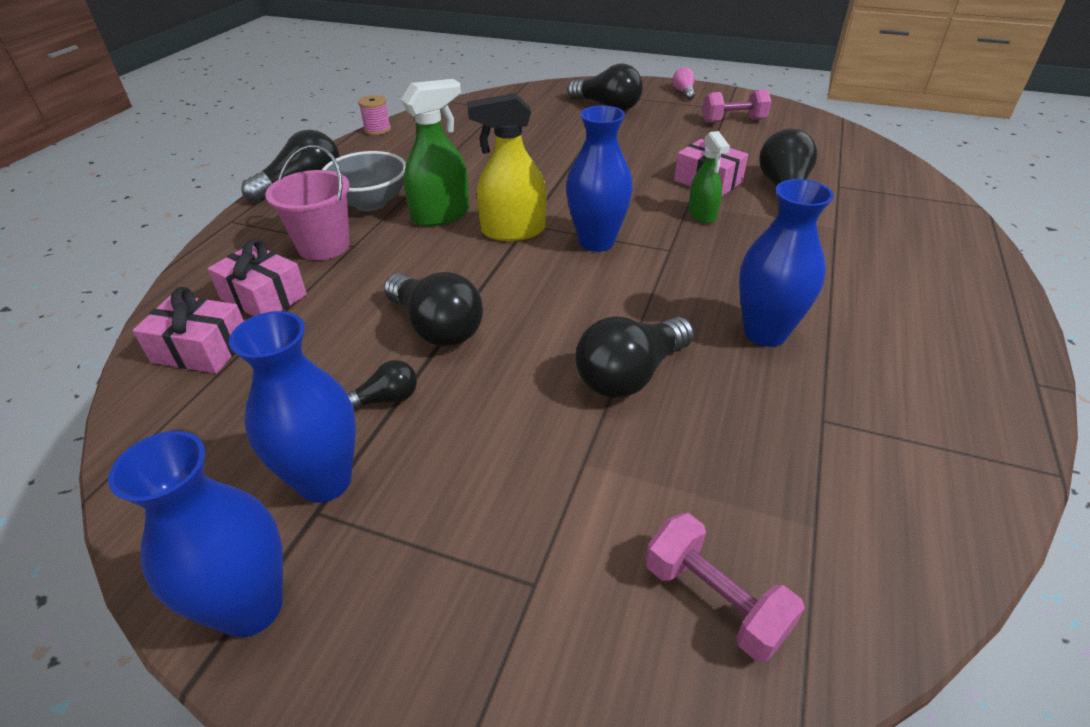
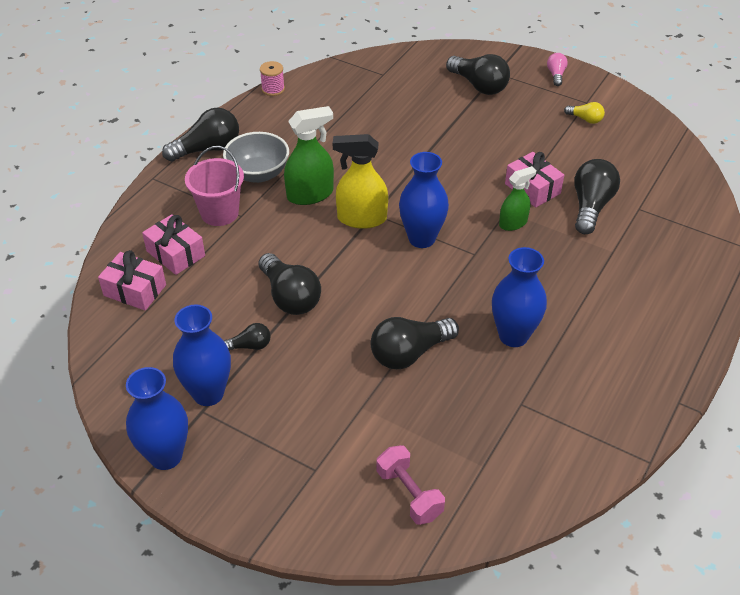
camera: 10 degrees right, 5 degrees up
green spray bottle [688,131,730,224] -> green spray bottle turned 120 degrees counterclockwise [499,166,536,231]
pink dumbbell [702,89,771,123] -> yellow light bulb [564,102,605,124]

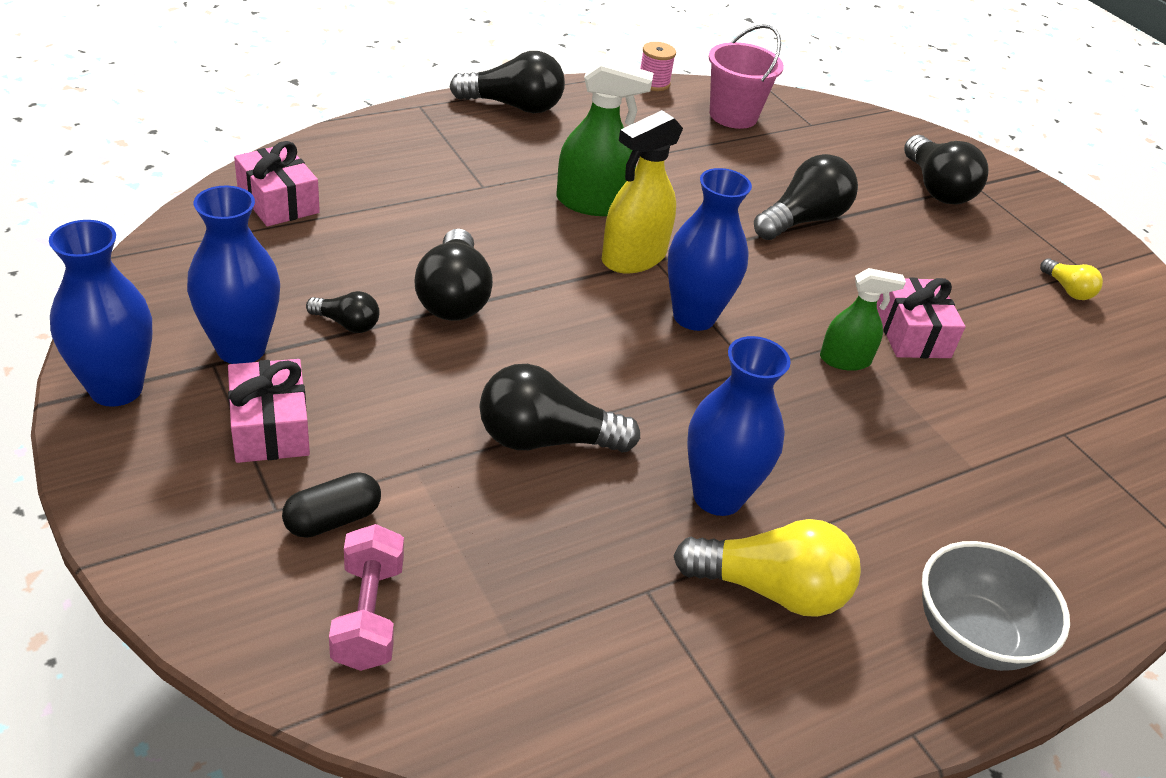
camera: 25 degrees right, 5 degrees down
pink gift [142,214,205,275] -> pink gift moved to [228,359,310,463]
pink bucket [185,146,244,226] -> pink bucket moved to [709,24,784,129]
grey bowl [223,132,289,183] -> grey bowl moved to [922,541,1070,671]
yellow spray bottle [333,134,388,229] -> yellow spray bottle turned 75 degrees counterclockwise [602,110,683,273]
pink light bulb [547,53,568,86] -> none
black light bulb [574,159,620,234] -> black light bulb moved to [754,154,858,240]
none -> black capsule [282,472,381,538]
none -> yellow light bulb [673,519,861,617]

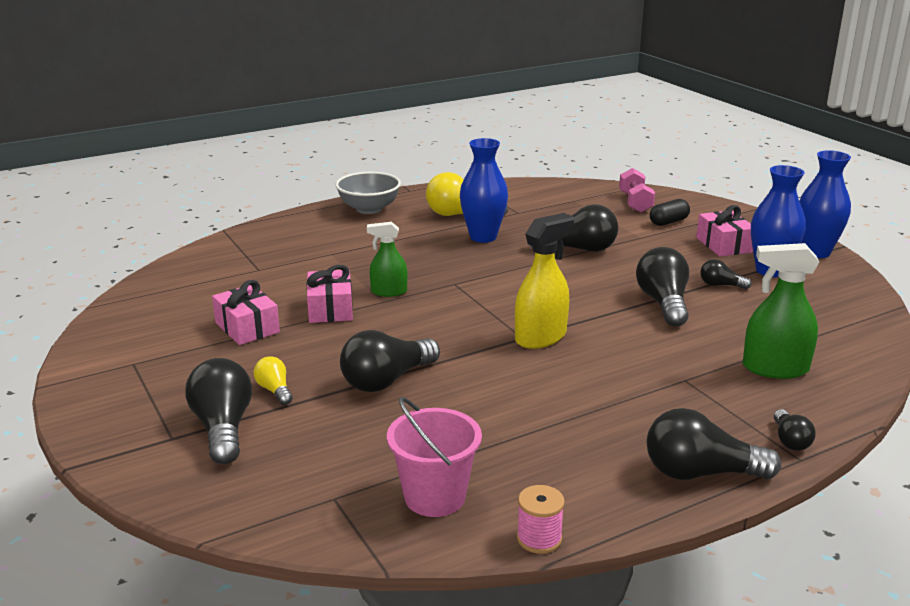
camera: 175 degrees left, 15 degrees down
pink gift [234,141,320,226] -> pink gift moved to [212,280,280,345]
green spray bottle [556,59,654,216] -> green spray bottle moved to [743,243,819,379]
blue vase [668,168,752,331] -> none
yellow light bulb [1040,258,1103,300] -> yellow light bulb moved to [254,356,293,405]
none -> black light bulb [774,409,816,451]

